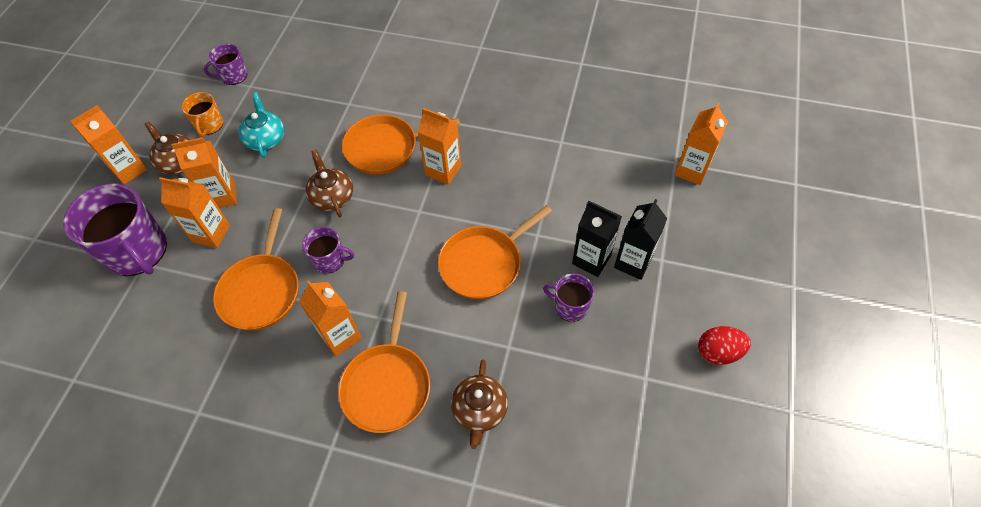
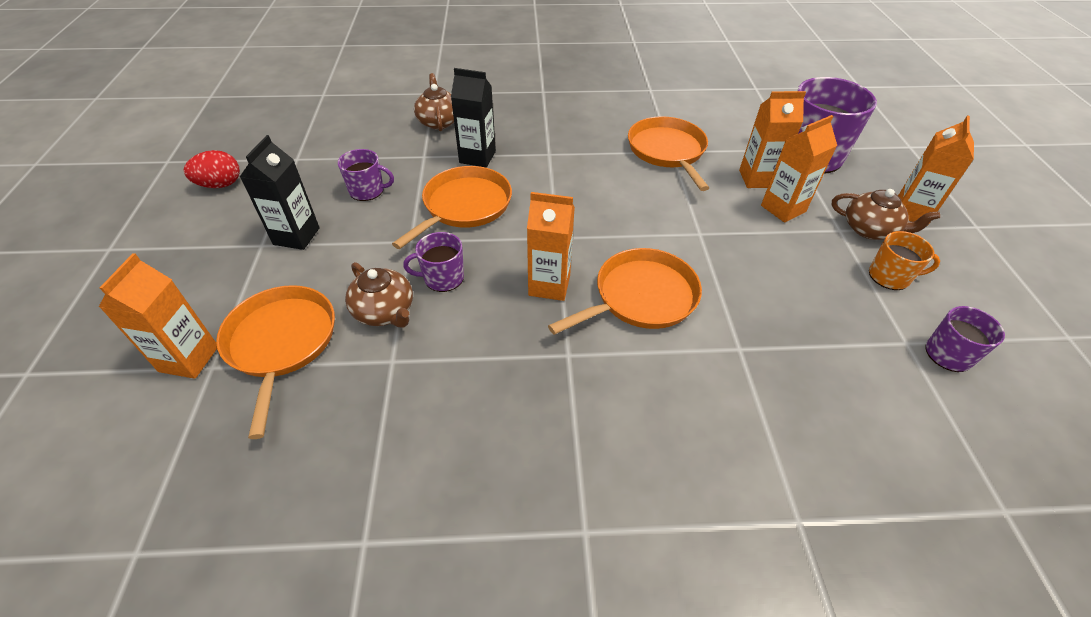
camera: 160 degrees right, 10 degrees down
orange mug [181,92,223,137] -> orange mug turned 120 degrees clockwise [869,231,940,290]
turquoise teapot [239,92,284,158] -> none
orange carton [299,280,362,357] -> none
purple mug [302,227,354,274] -> purple mug moved to [403,232,464,292]
brown teapot [305,150,353,217] -> brown teapot moved to [345,262,413,327]
orange pan [338,291,430,433] -> orange pan moved to [216,285,335,439]
black carton [572,201,622,277] -> black carton moved to [451,68,496,168]

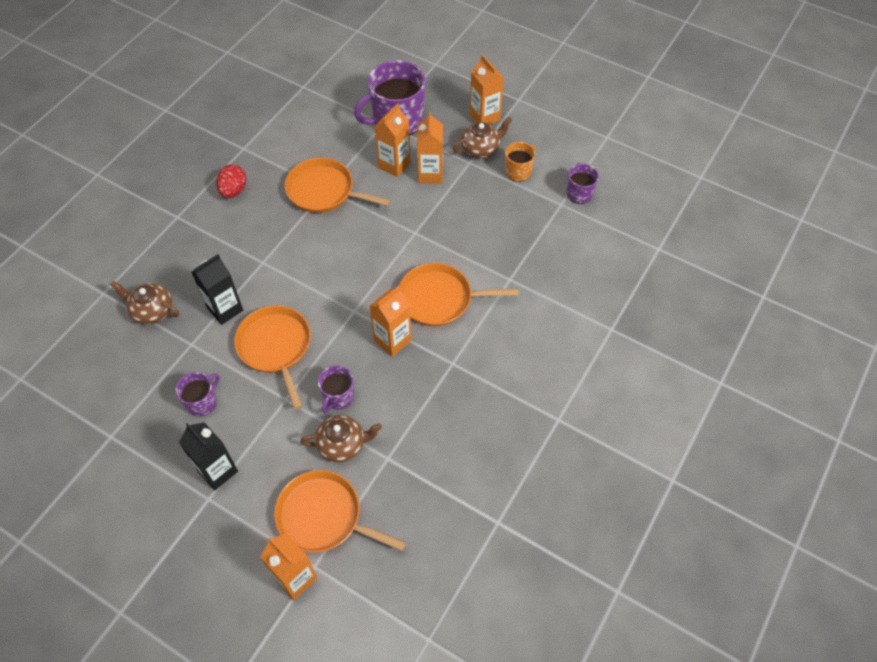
camera: 55 degrees left, 10 degrees up
red egg [184,150,240,188] -> red egg moved to [216,164,247,198]
orange pan [548,248,702,335] -> orange pan turned 90 degrees counterclockwise [399,263,518,326]

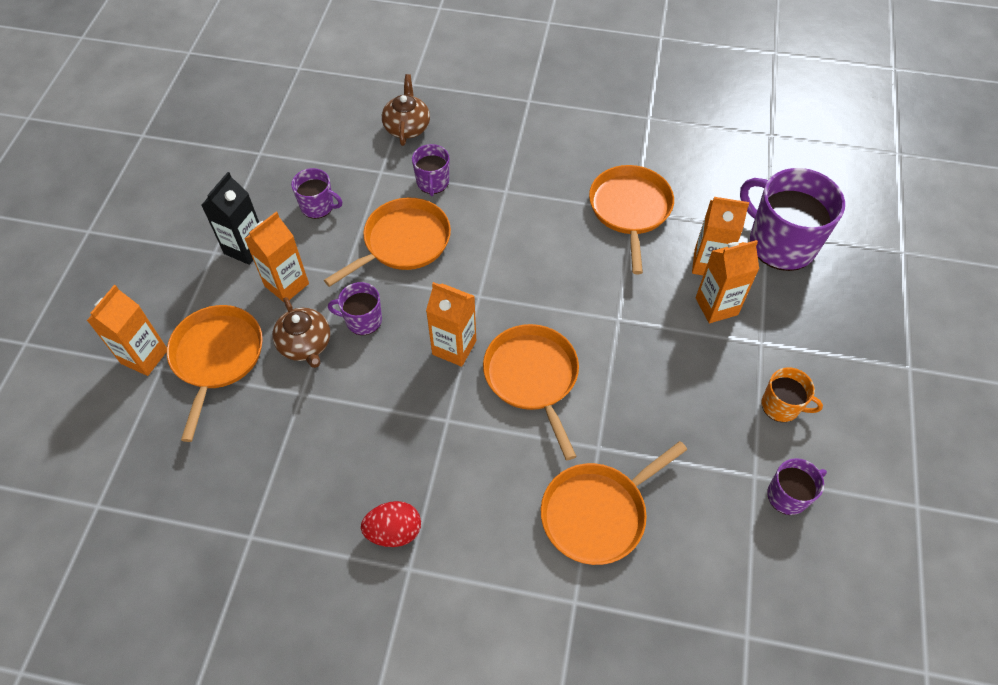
camera: 70 degrees right, 0 degrees up
black carton [191,254,243,325] -> purple mug [412,144,449,196]
red egg [216,164,247,198] -> red egg moved to [361,501,421,547]
brown teapot [453,117,512,158] -> none
orange carton [470,55,504,124] -> orange carton moved to [245,212,309,302]
none -> orange pan [541,441,687,565]

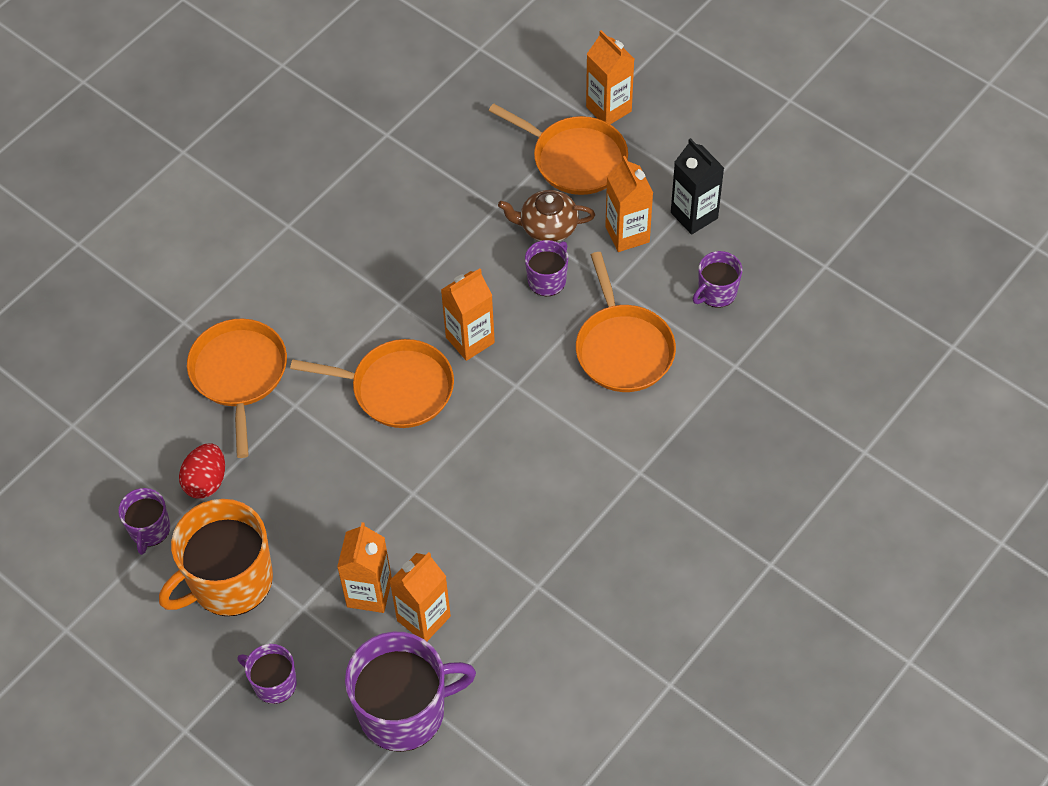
camera: 120 degrees right, 0 degrees up
red egg [361,501,421,547] -> red egg moved to [179,443,225,499]
brown teapot [382,74,430,146] -> none
purple mug [412,144,449,196] -> purple mug moved to [237,644,297,704]
orange pan [589,165,674,274] -> none
orange mug [761,367,823,422] -> orange mug [159,499,273,616], size x1.96

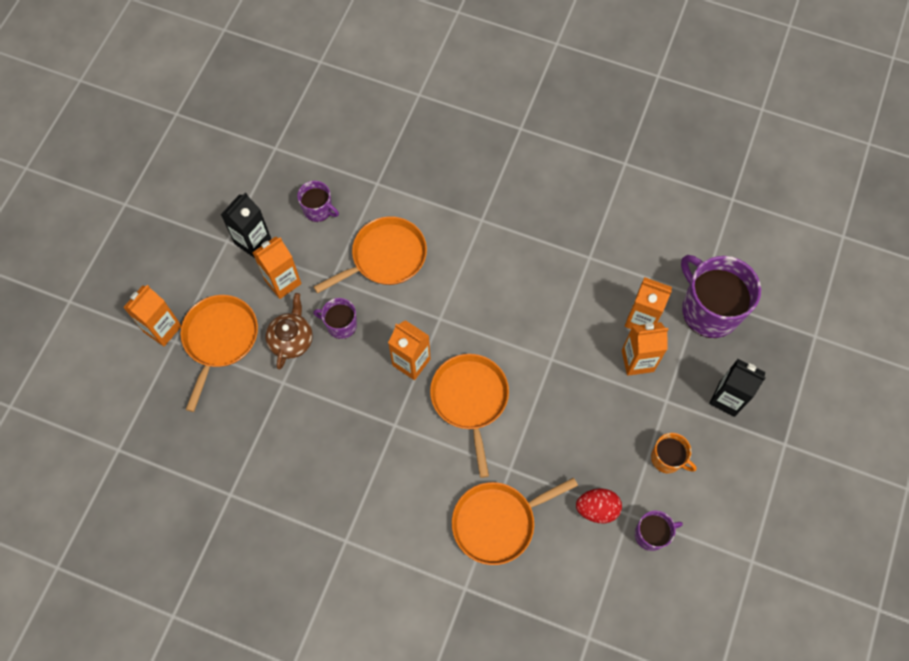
camera: 110 degrees left, 10 degrees up
orange mug [159,499,273,616] -> orange mug [651,433,697,473], size x0.51
purple mug [237,644,297,704] -> black carton [709,359,766,417]
brown teapot [498,190,595,242] -> brown teapot turned 150 degrees counterclockwise [265,293,313,369]

